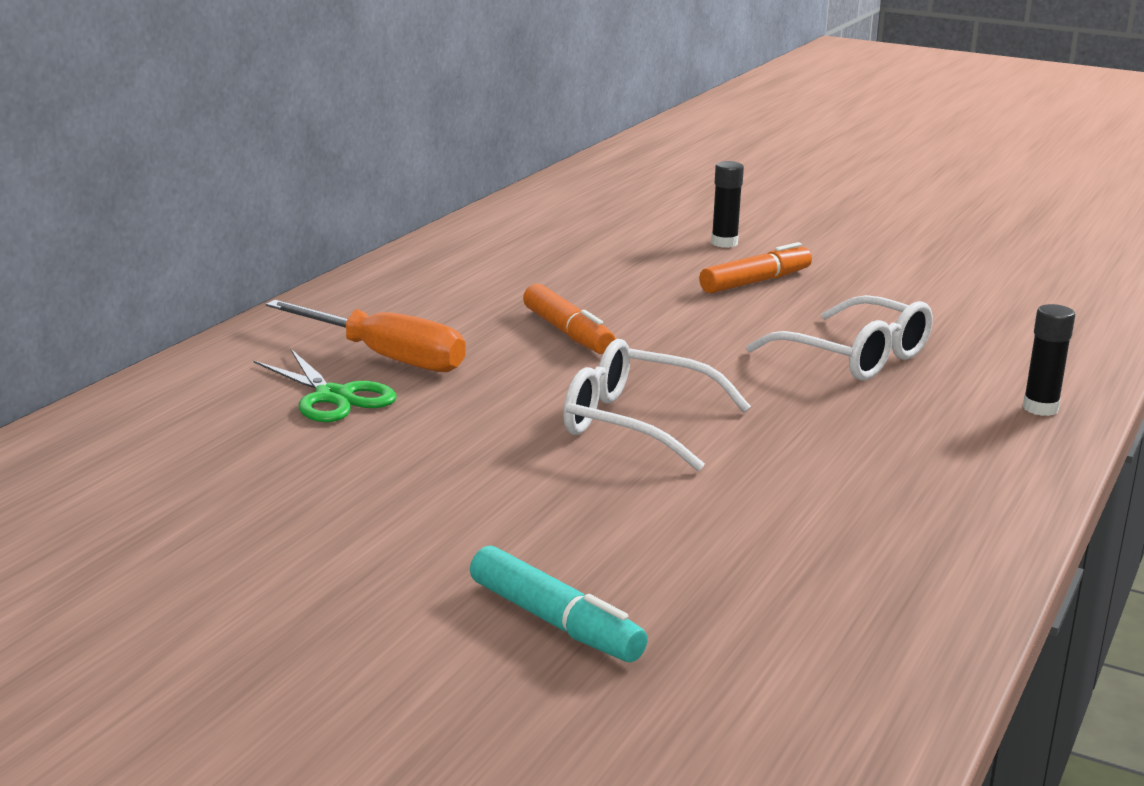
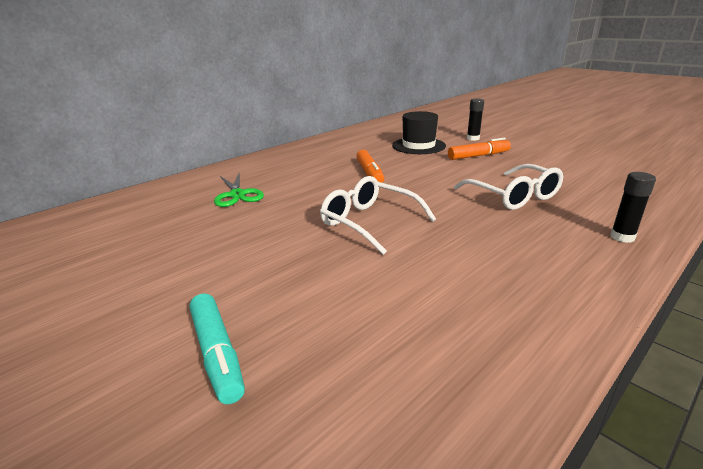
camera: 20 degrees right, 5 degrees up
orange screwdriver [266,300,466,372] -> none
none -> black hat [392,111,446,154]

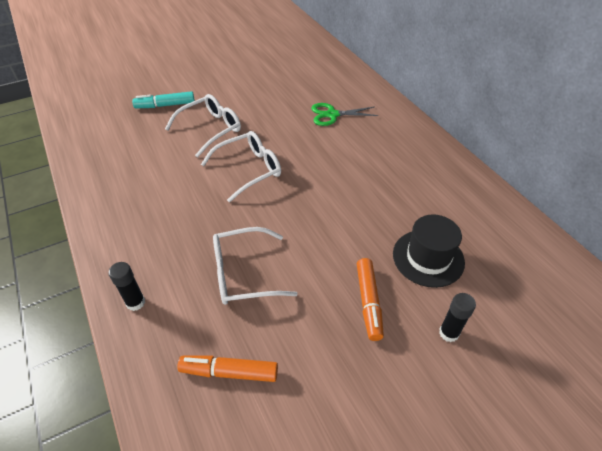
camera: 105 degrees right, 20 degrees up
orange marker [356,150,384,183] -> orange marker moved to [177,356,278,382]
none -> white glasses [165,94,241,157]

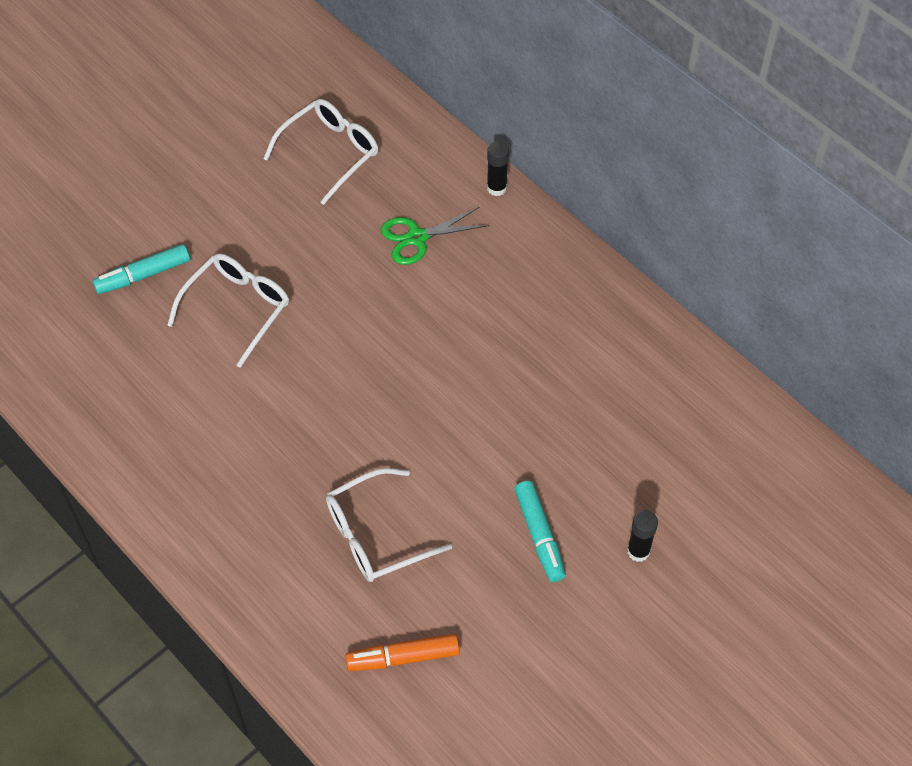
camera: 15 degrees left, 10 degrees up
black glue stick [108,262,145,311] -> black glue stick moved to [487,141,509,196]
white glasses [201,131,281,202] -> white glasses moved to [263,99,378,205]
orange marker [357,258,384,341] -> turquoise marker [514,481,566,582]
black hat [393,214,465,288] -> none

